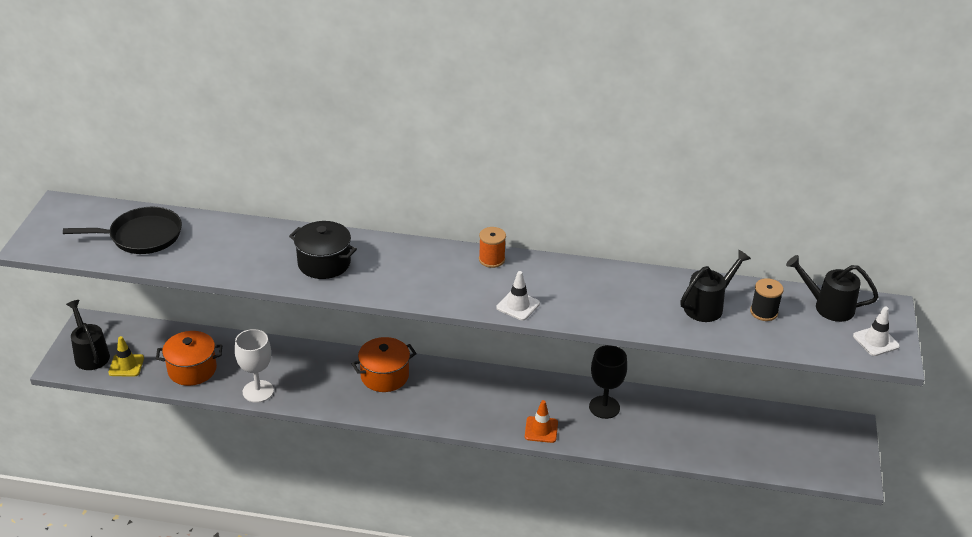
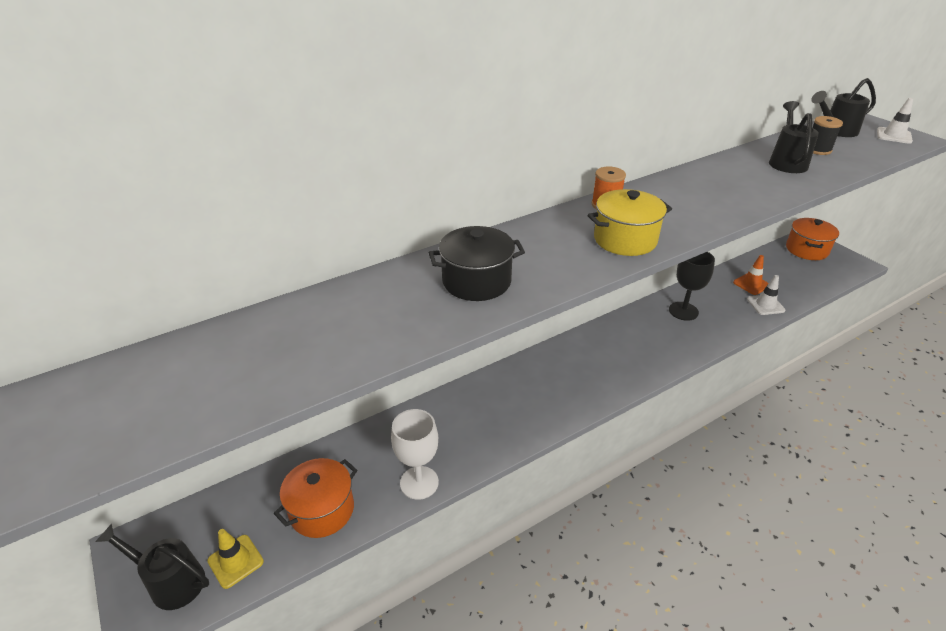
camera: 40 degrees left, 0 degrees up
black pan [63,207,182,254] -> none
orange pot [352,337,417,392] -> orange pot moved to [786,218,839,260]
white traffic cone [496,271,540,320] -> white traffic cone moved to [747,275,786,315]
orange traffic cone [525,400,558,443] -> orange traffic cone moved to [733,255,769,295]
none -> yellow pot [588,189,672,256]

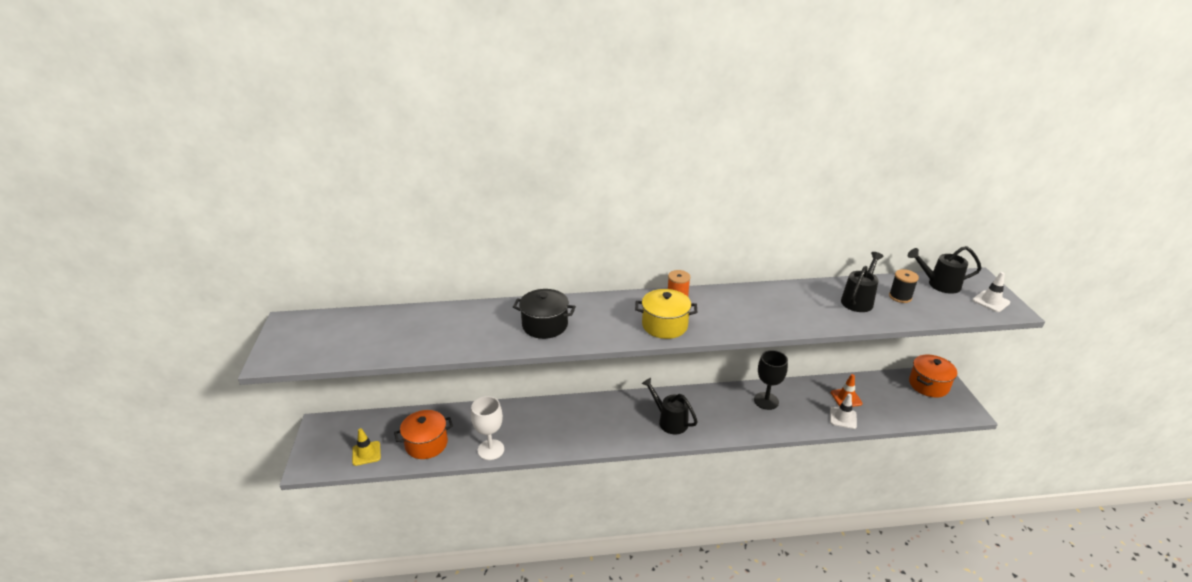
camera: 25 degrees right, 5 degrees down
black watering can [95,524,209,610] -> black watering can moved to [642,378,698,434]

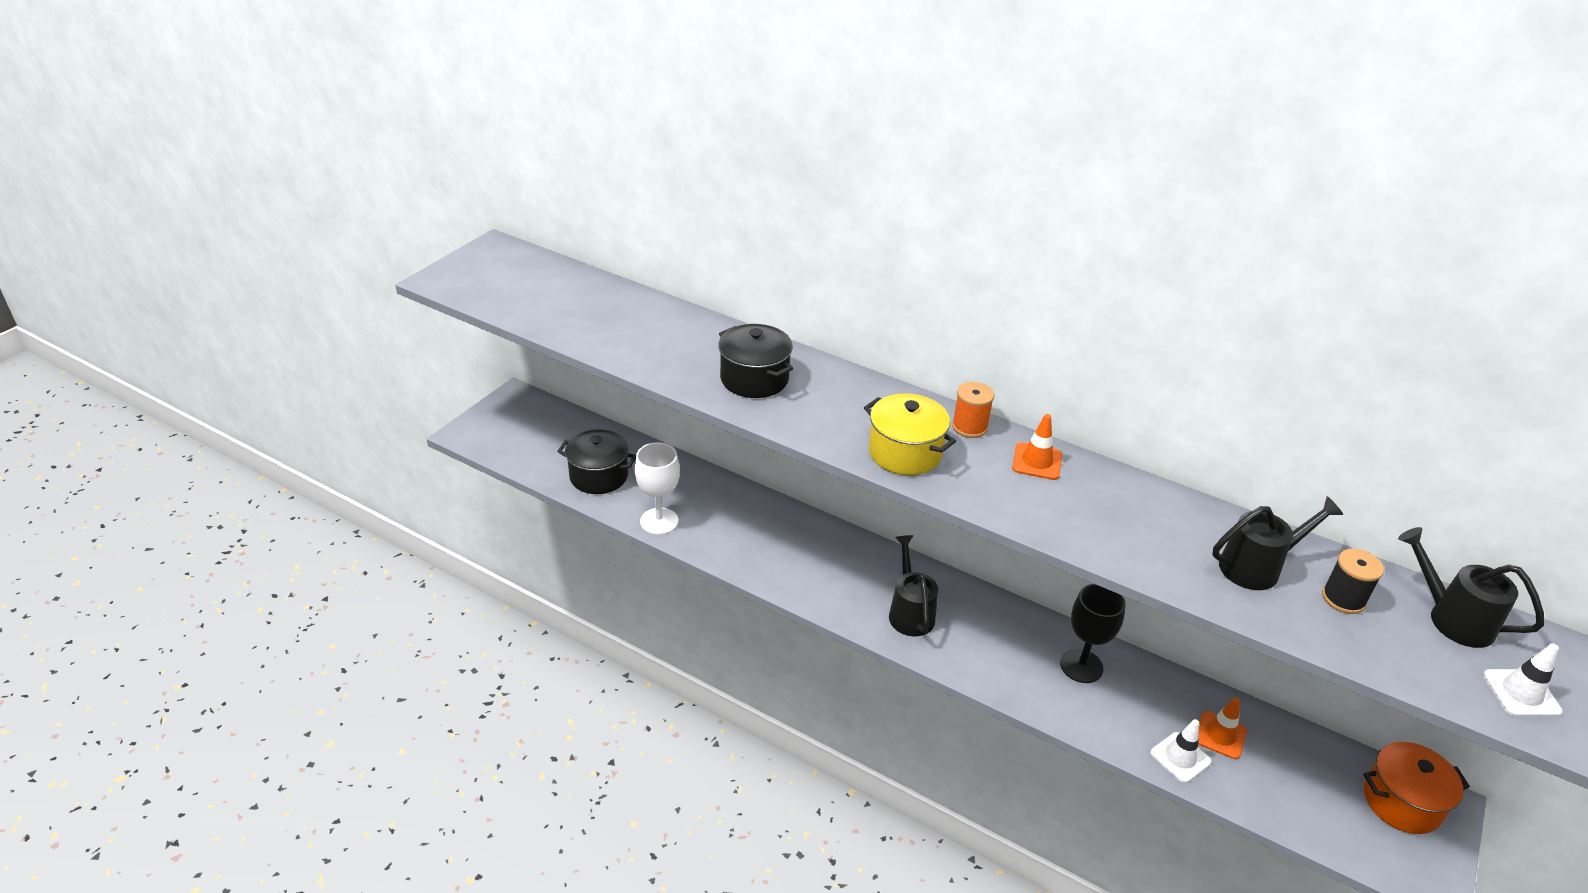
camera: 35 degrees right, 5 degrees up
yellow traffic cone [352,428,381,466] -> none
orange pot [394,410,453,459] -> black pot [557,429,636,494]
none -> orange traffic cone [1012,414,1062,480]

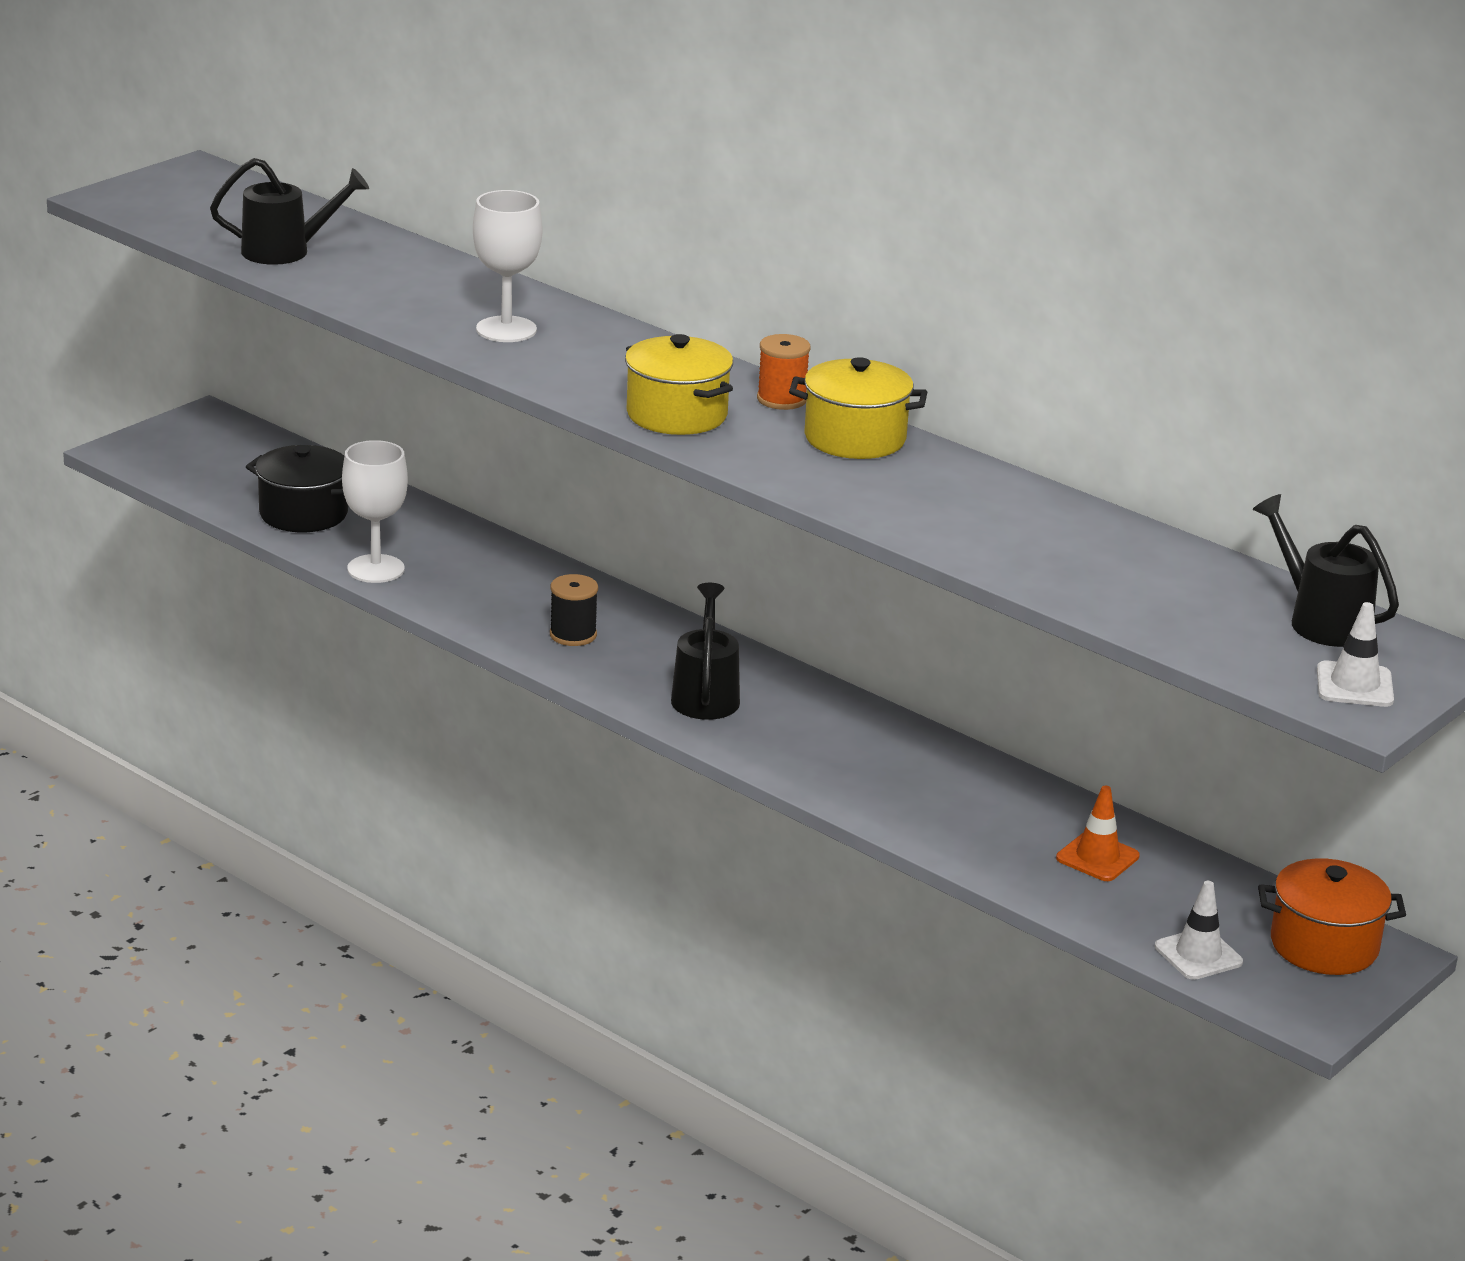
camera: 10 degrees right, 10 degrees down
black pot [718,324,793,398] -> white goblet [473,190,542,342]
orange traffic cone [1012,414,1062,480] -> yellow pot [789,357,927,459]
black goblet [1060,584,1126,683] -> none
white traffic cone [1150,719,1211,783] -> white traffic cone moved to [1155,881,1243,980]
black watering can [1212,496,1343,590] -> black watering can moved to [210,158,369,265]
black spool [1322,548,1384,614] -> black spool moved to [550,574,598,646]

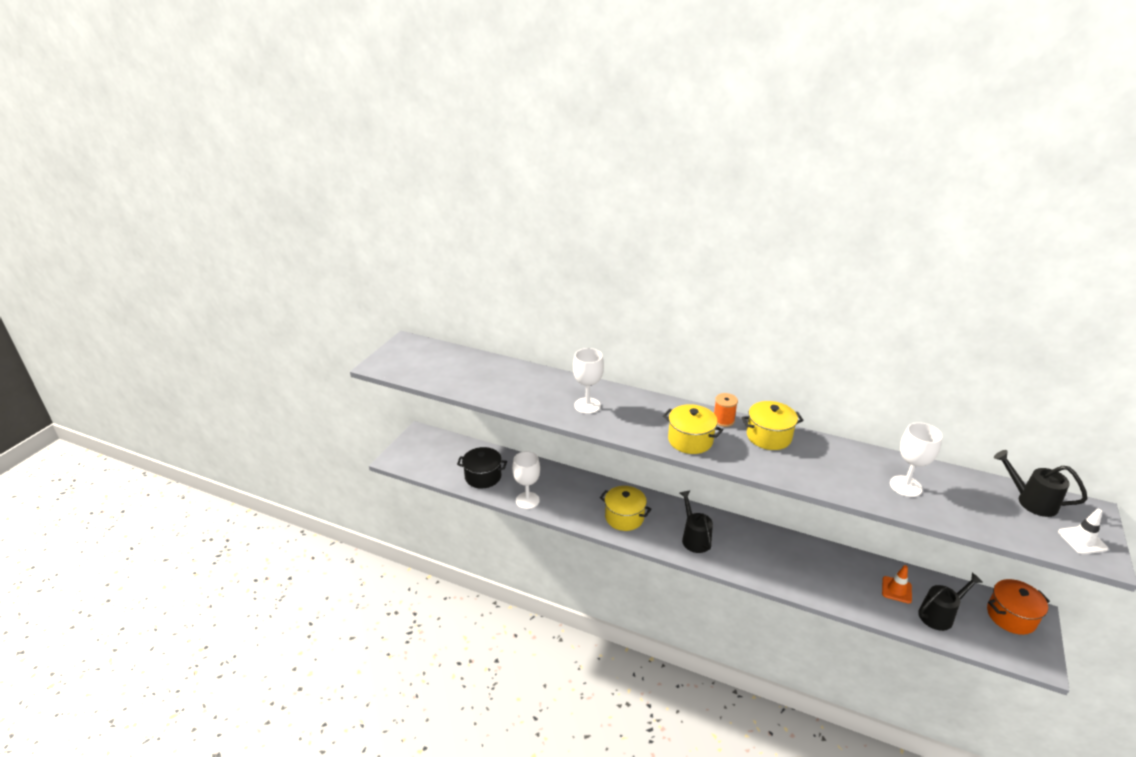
camera: 15 degrees left, 5 degrees up
black watering can [210,158,369,265] -> black watering can moved to [918,573,983,631]
black spool [550,574,598,646] -> yellow pot [600,486,652,531]
white traffic cone [1155,881,1243,980] -> none
none -> white goblet [890,422,942,497]

